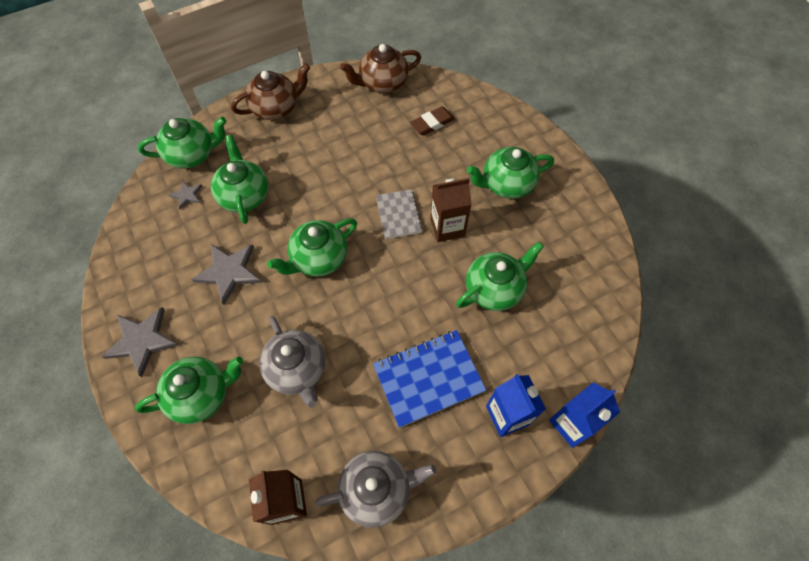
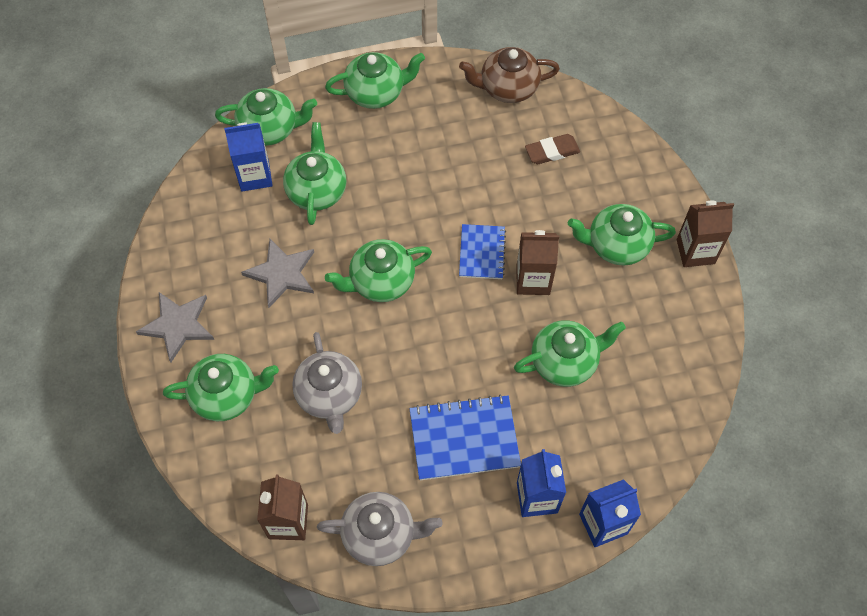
camera: 15 degrees right, 0 degrees up
grey star [169,180,202,210] -> blue carton [224,123,273,191]
brown teapot [231,63,310,120] -> green teapot [325,52,425,109]
grey notebook [376,189,423,239] -> blue notebook [459,224,506,279]
none -> brown carton [677,201,734,267]

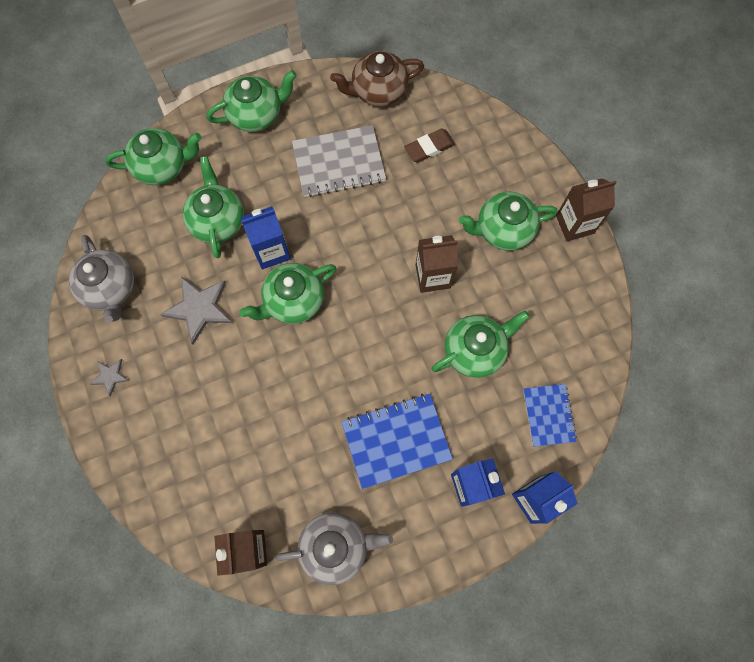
camera: 10 degrees left, 10 degrees up
grey star [136,292,214,362] -> grey star [90,359,130,397], size x0.53
green teapot [163,354,279,421] -> none
blue carton [224,123,273,191] -> blue carton moved to [241,206,291,269]
grey teapot [292,332,362,434] -> grey teapot moved to [69,235,134,323]
blue notebook [459,224,506,279] -> blue notebook moved to [523,384,577,447]
none -> grey notebook [292,125,386,197]

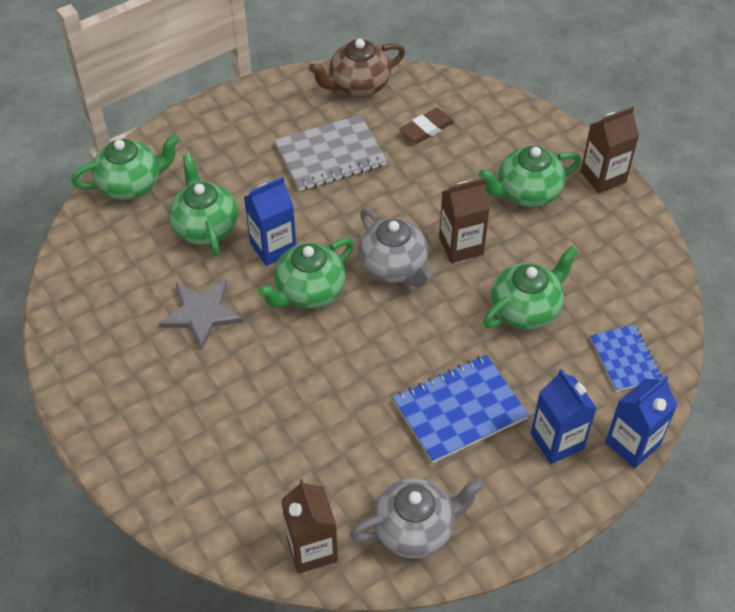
camera: 10 degrees left, 20 degrees down
grey teapot [69,235,134,323] -> grey teapot moved to [358,208,433,287]
grey star [90,359,130,397] -> none
green teapot [206,70,297,132] -> none

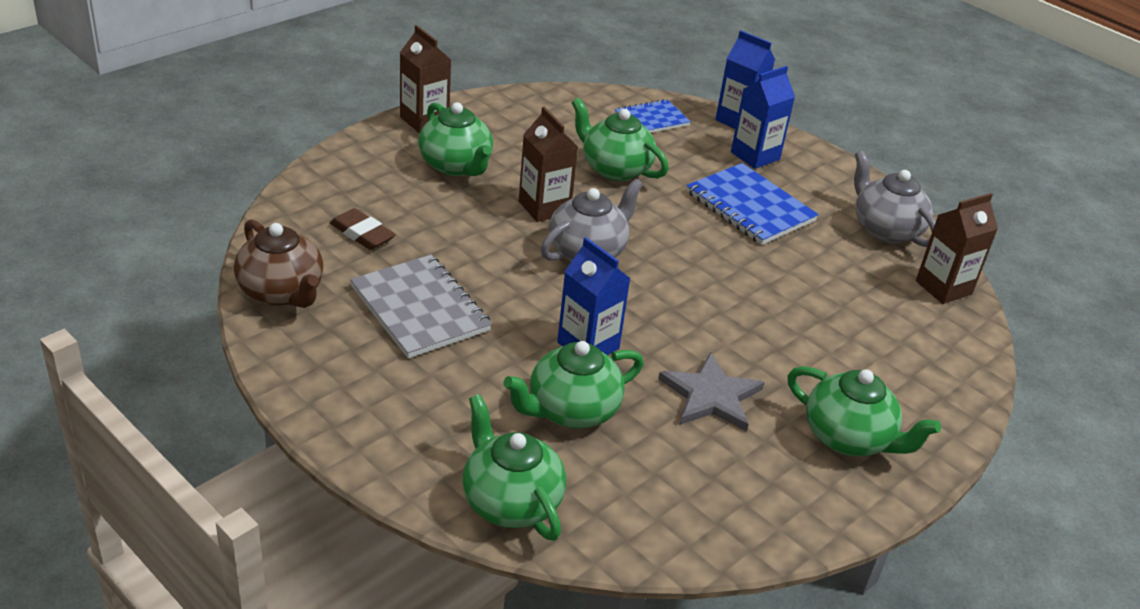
camera: 105 degrees left, 15 degrees down
green teapot [257,238,354,308] -> green teapot moved to [787,366,941,456]

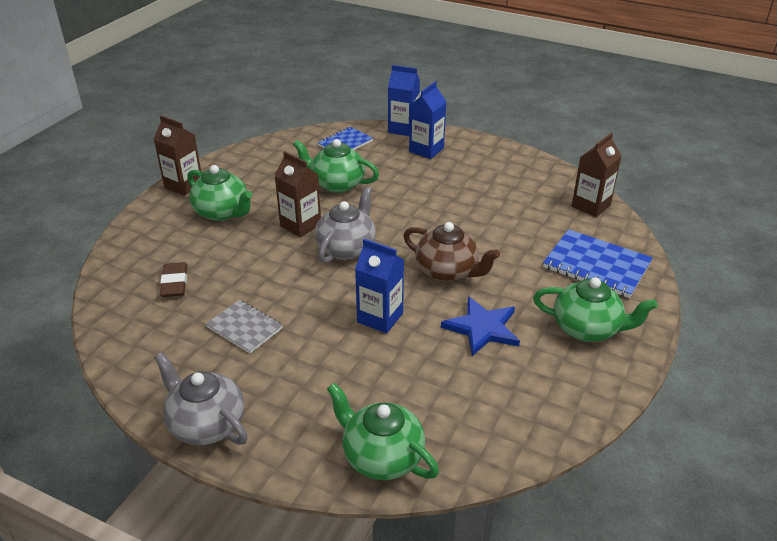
camera: 15 degrees left, 0 degrees up
brown teapot [234,219,324,308] -> brown teapot moved to [403,222,500,282]
brown eraser [330,208,396,250] -> brown eraser turned 60 degrees clockwise [160,262,187,297]
grey notebook [350,255,492,358] -> grey notebook [206,300,283,353], size x0.63
green teapot [503,341,644,429] -> none
grey star [658,352,765,431] -> blue star [441,296,520,356]
blue notebook [686,163,819,245] -> blue notebook moved to [543,229,653,298]
grey teapot [854,151,936,247] -> grey teapot moved to [154,352,248,445]

